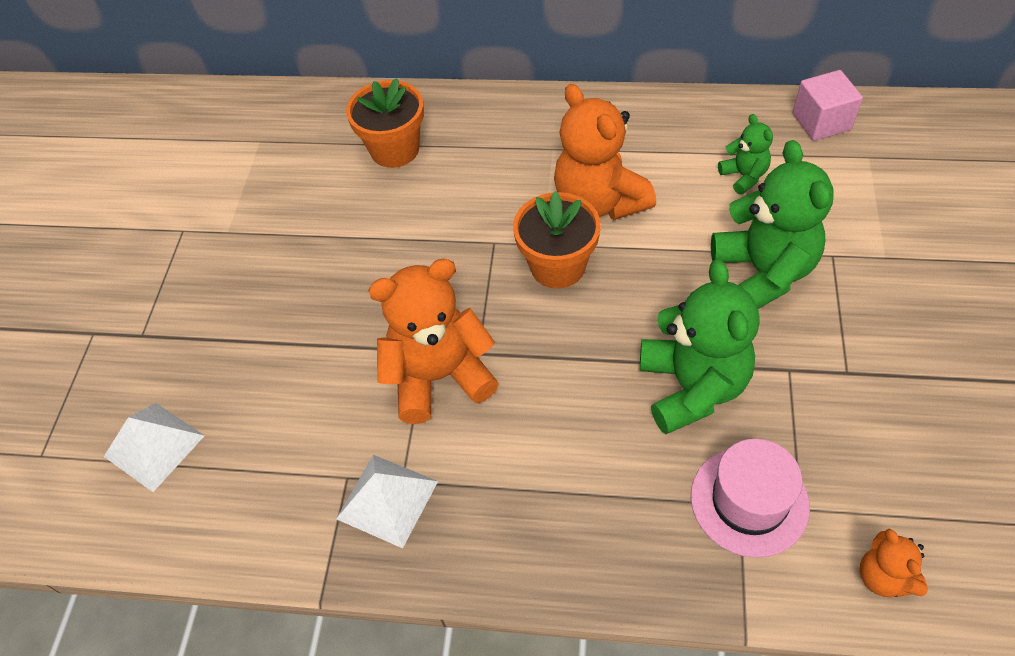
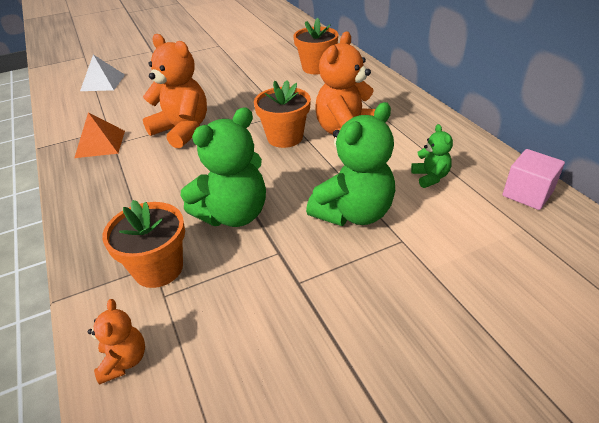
camera: 55 degrees right, 15 degrees down
white pyramid [336,455,438,548] -> orange pyramid [75,112,125,158]
pink hat [691,439,810,558] -> orange flower pot [102,200,185,288]
green teddy bear [718,114,773,195] -> green teddy bear turned 45 degrees counterclockwise [411,124,453,188]
orange teddy bear [859,529,928,597] -> orange teddy bear turned 135 degrees clockwise [88,299,145,385]

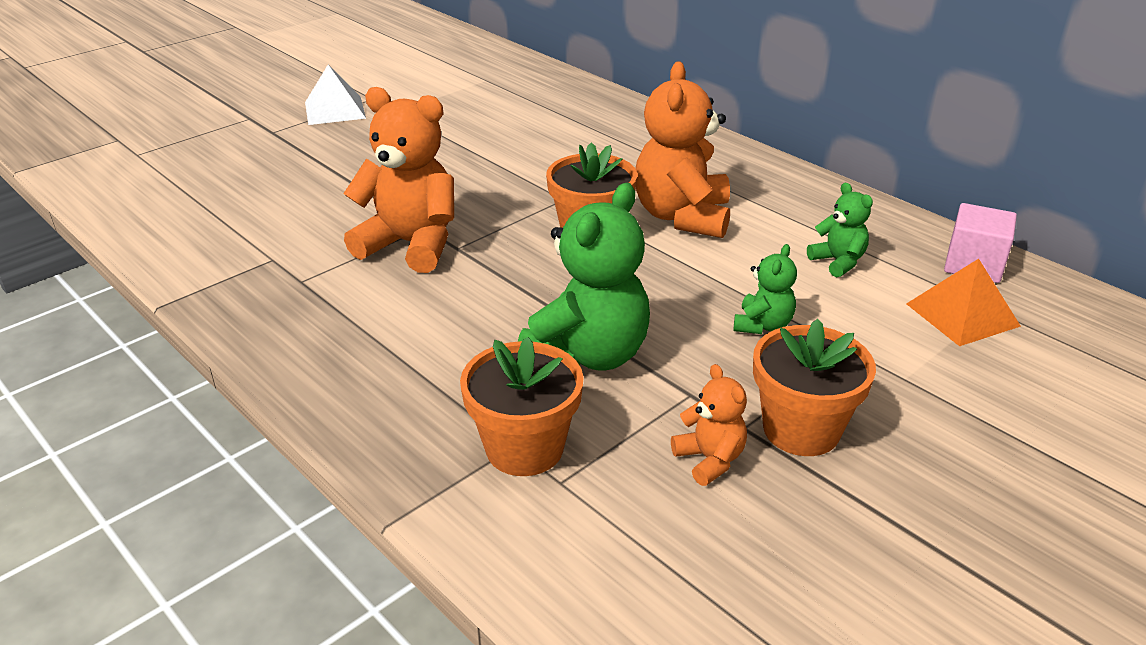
camera: 20 degrees left, 5 degrees down
orange pyramid [75,112,125,158] -> orange pyramid moved to [906,259,1021,346]
white pyramid [80,55,125,91] -> white pyramid moved to [305,65,366,125]
orange teddy bear [88,299,145,385] -> orange teddy bear moved to [671,364,747,486]
orange flower pot [293,18,338,74] -> orange flower pot moved to [753,319,876,456]
green teddy bear [306,102,395,226] -> green teddy bear [733,244,797,334], size x0.50

